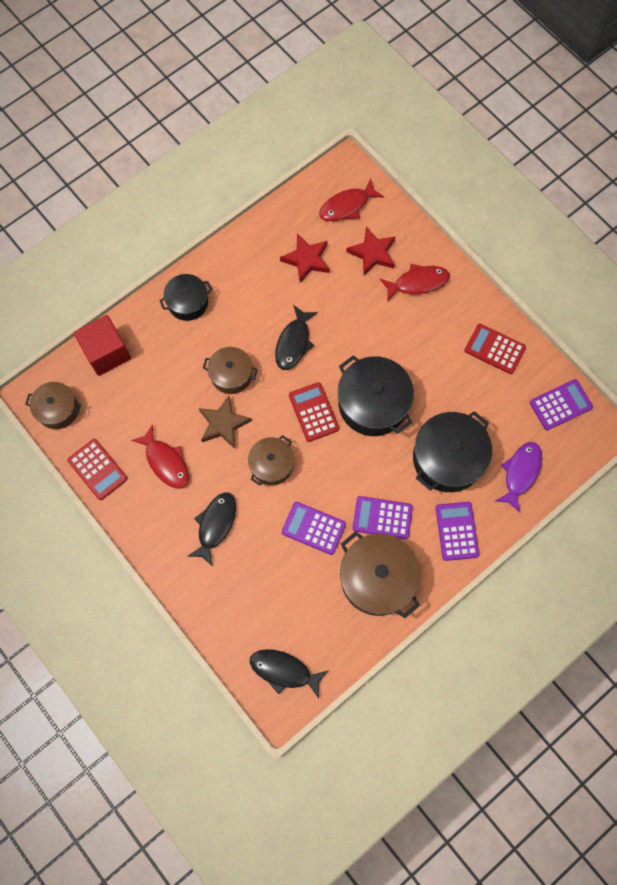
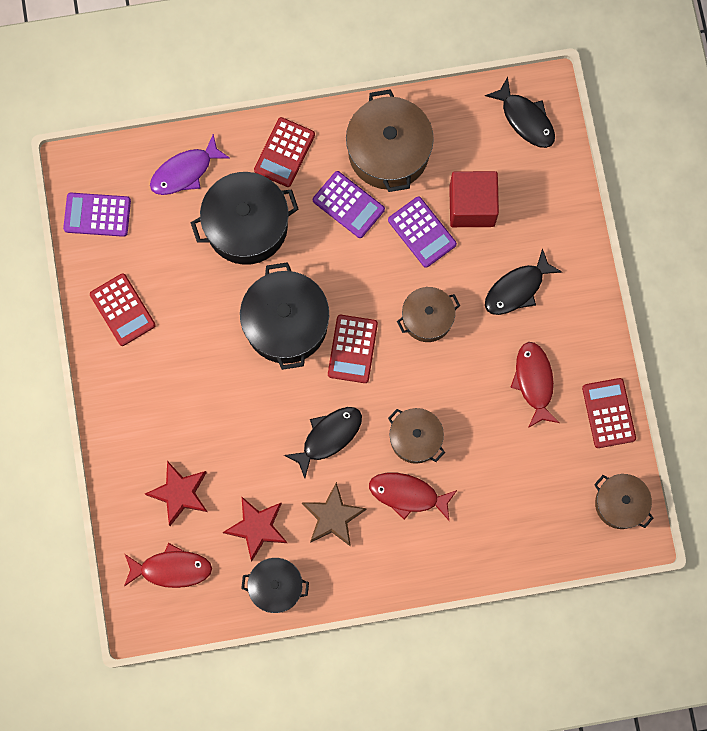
camera: 150 degrees left, 5 degrees up
red cube [74,315,131,376] -> red cube moved to [449,171,499,227]
black pot [159,274,212,321] -> black pot moved to [241,558,309,613]
brown star [199,396,252,449] -> brown star moved to [302,482,367,547]
red fish [380,264,450,302] -> red fish moved to [369,473,457,520]
purple calculator [436,502,479,561] -> red calculator [254,117,315,187]

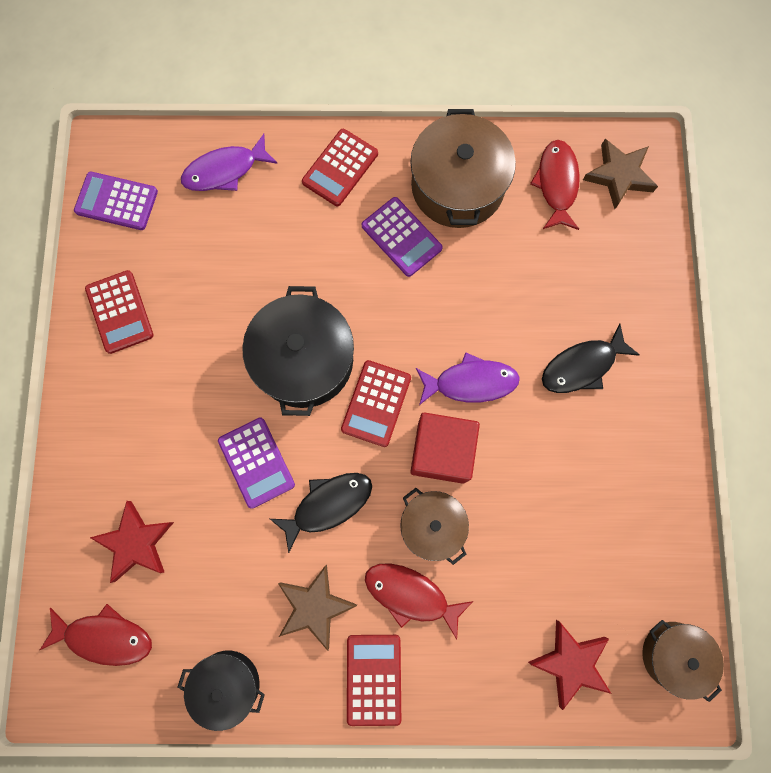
camera: 10 degrees right, 0 degrees up
black pot [190,172,299,265] -> none
red star [223,496,287,562] -> red star moved to [528,620,612,710]
purple calculator [388,196,457,268] -> purple calculator moved to [218,417,295,509]
brown pot [397,287,460,342] -> purple fish [416,352,520,405]
red cube [449,171,499,227] -> red cube moved to [410,412,480,484]
black fish [485,77,555,148] -> brown star [583,139,658,209]
red fish [510,342,559,428] -> red fish moved to [530,140,580,230]
red calculator [582,378,636,448] -> red calculator moved to [347,635,401,726]

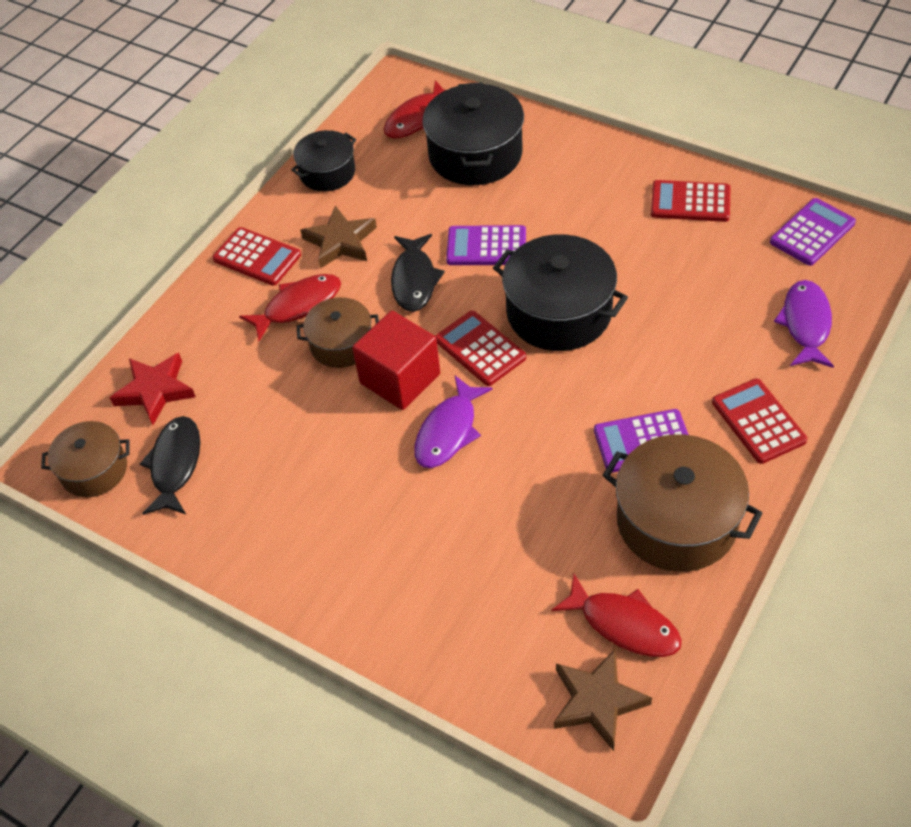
camera: 125 degrees right, 25 degrees down
red star [90,501,174,583] -> black pot [422,82,524,185]
black fish [542,324,640,393] -> black fish moved to [140,416,200,515]

